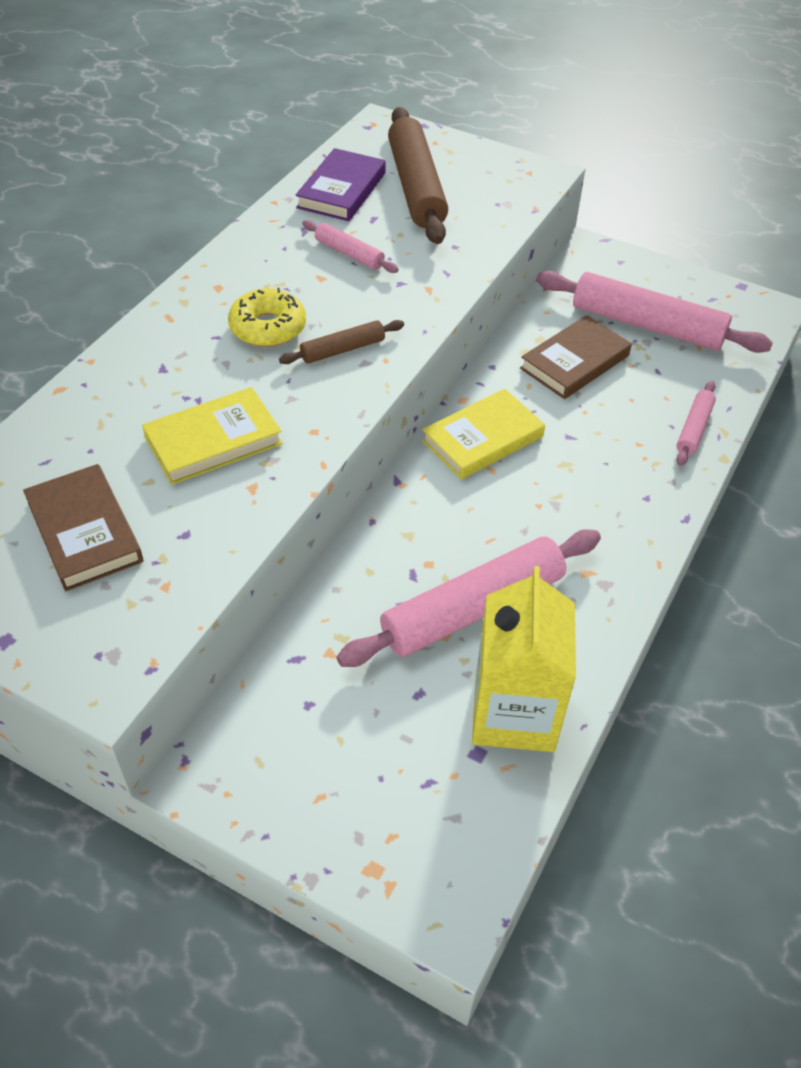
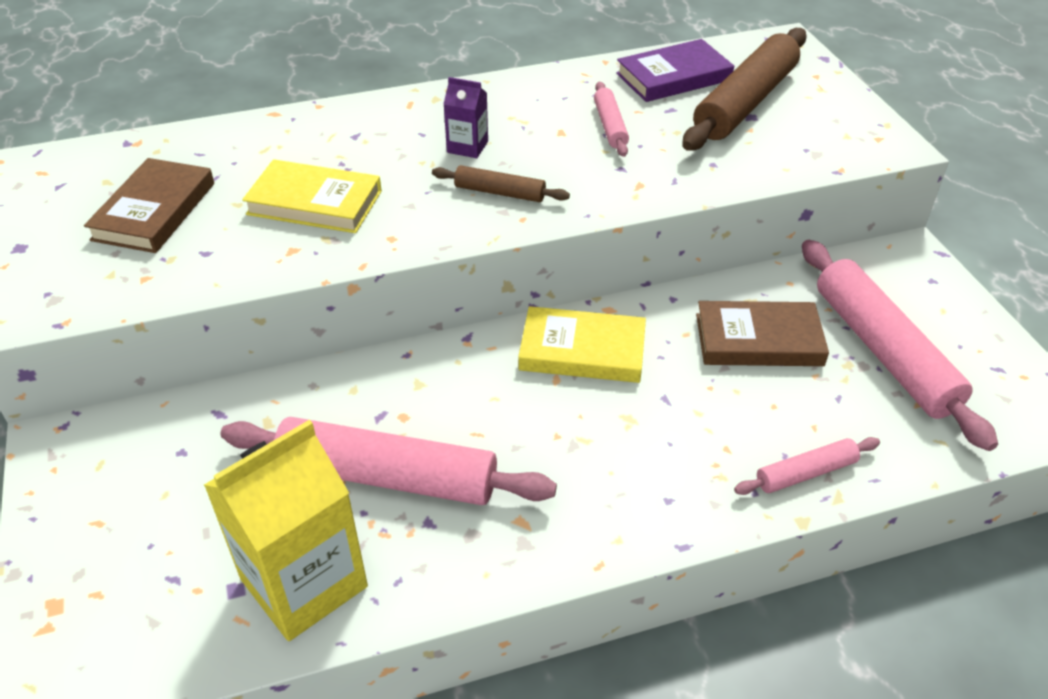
camera: 45 degrees right, 5 degrees down
yellow donut [228,288,306,347] -> purple carton [444,77,488,158]

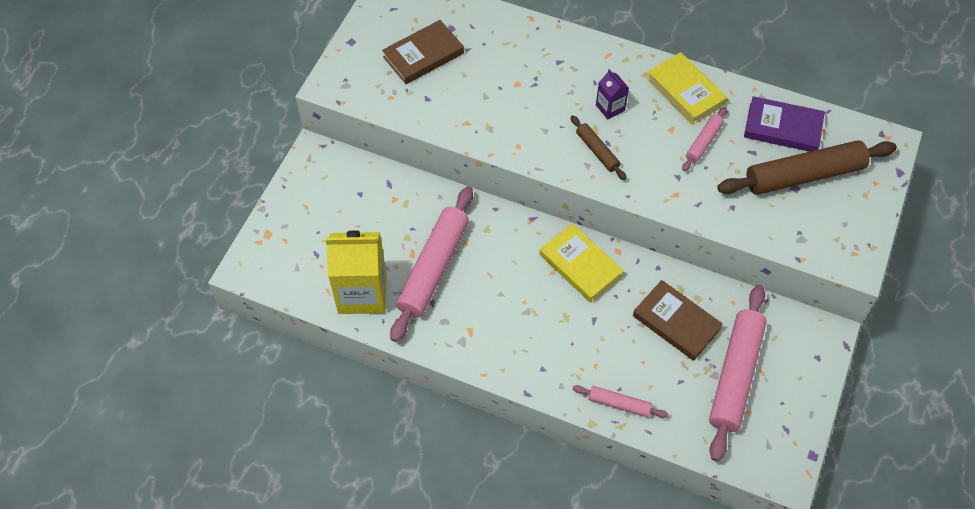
camera: 40 degrees right, 15 degrees up
pink rolling pin [221,417,557,505] -> pink rolling pin turned 60 degrees clockwise [390,186,473,342]
yellow book [242,159,382,233] -> yellow book moved to [646,52,727,125]

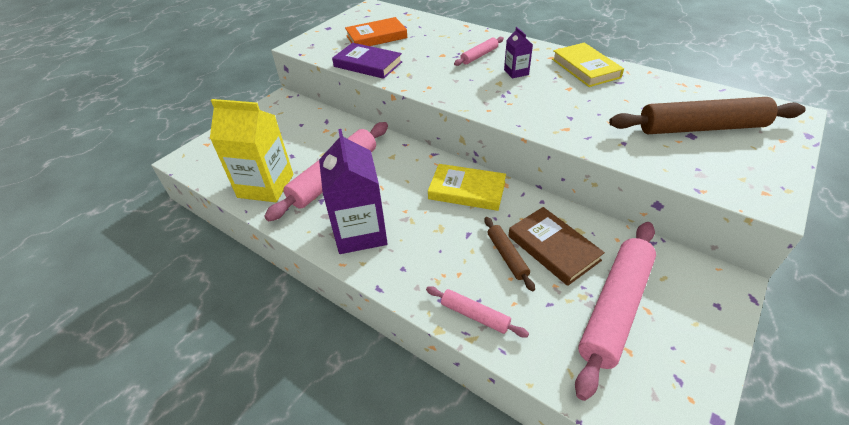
camera: 15 degrees right, 15 degrees down
brown book [382,20,464,84] -> orange book [345,17,407,46]
yellow book [540,224,624,303] -> yellow book turned 45 degrees counterclockwise [428,164,506,211]
brown rolling pin [570,115,627,180] -> brown rolling pin moved to [484,217,535,291]
pink rolling pin [682,107,727,171] -> pink rolling pin moved to [454,37,504,66]
purple book [744,96,825,152] -> purple book moved to [332,43,402,79]
none -> purple carton [319,129,388,254]

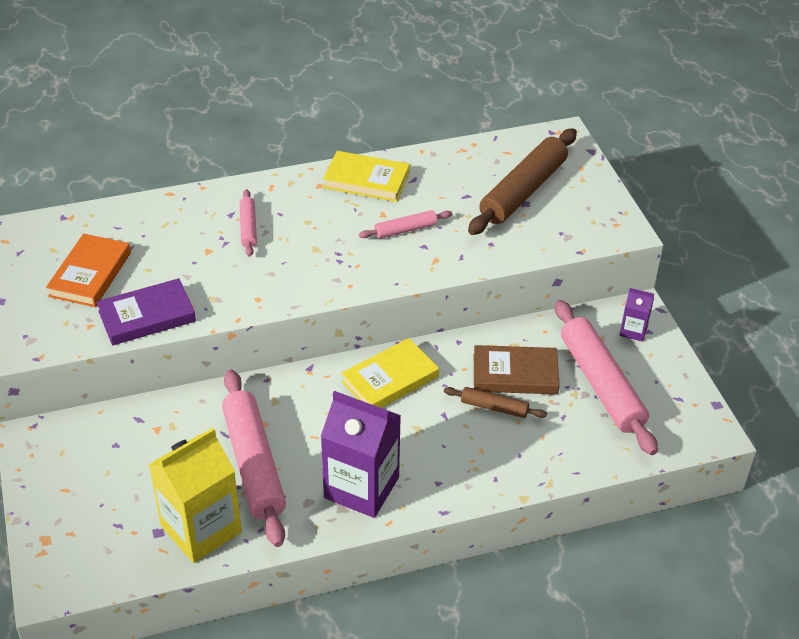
camera: 55 degrees left, 0 degrees up
pink rolling pin [426,286,529,337] -> pink rolling pin moved to [359,210,452,239]
purple carton [504,27,533,79] -> purple carton moved to [620,288,654,342]

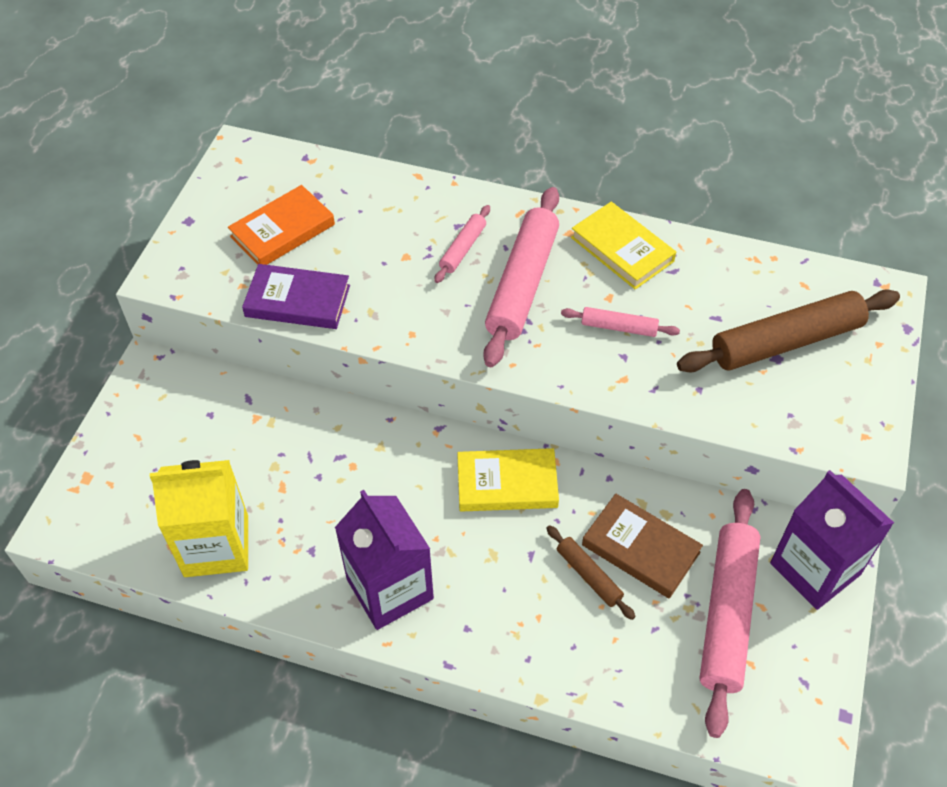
camera: 35 degrees right, 10 degrees up
pink rolling pin [222,370,286,547] -> pink rolling pin moved to [483,187,559,367]
purple carton [620,288,654,342] -> purple carton [770,470,894,610], size x2.10

